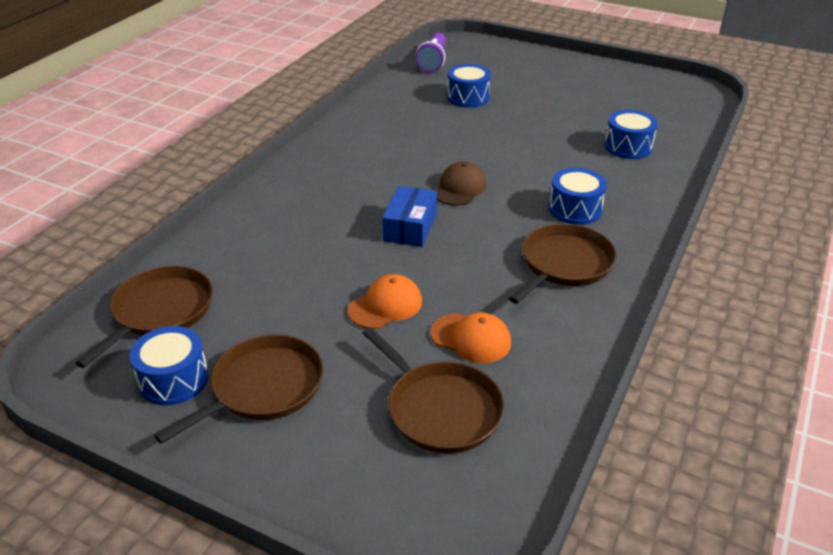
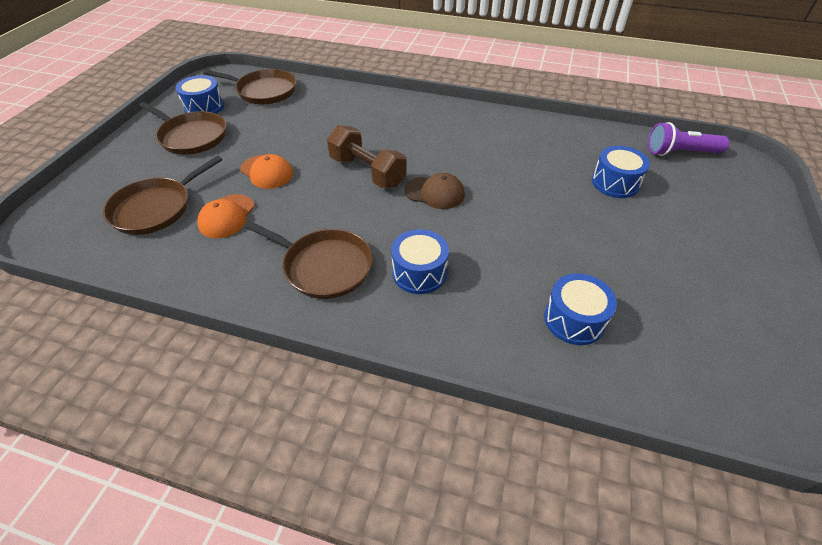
camera: 80 degrees right, 10 degrees up
blue box [382,186,437,247] -> brown dumbbell [327,125,407,188]

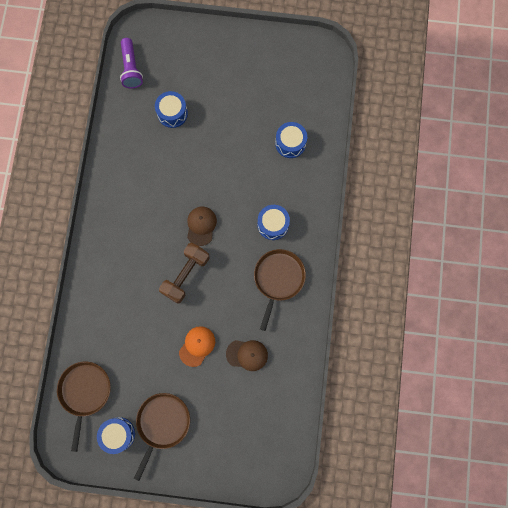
camera: 100 degrees left, 30 degrees up
brown pan [103,155,223,235] -> none
orange cap [197,194,255,238] -> brown cap [226,340,268,371]

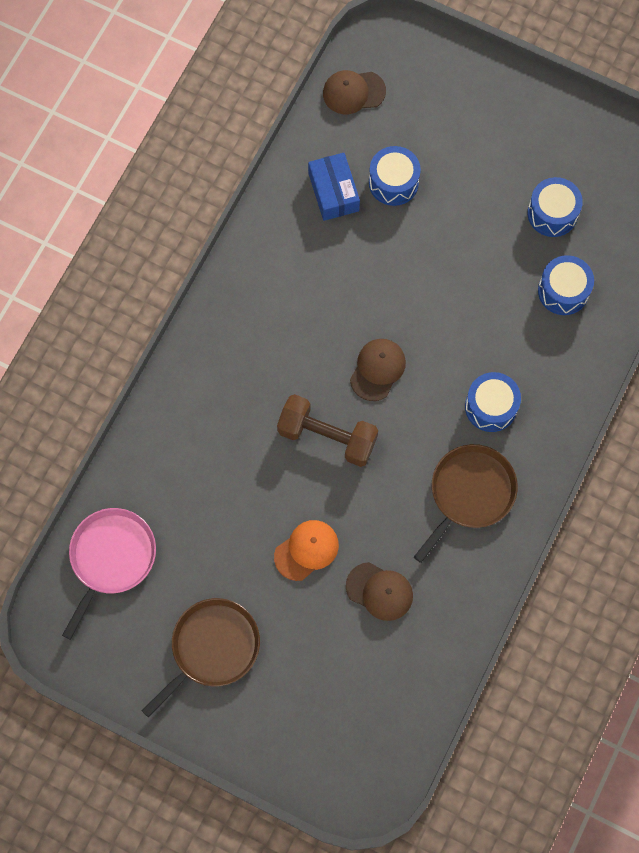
camera: 20 degrees right, 5 degrees down
brown pan [57,362,111,452] -> pink pan [62,508,156,640]
blue drum [97,417,135,454] -> blue drum moved to [527,177,583,237]
purple flashlight [120,38,143,89] -> brown cap [323,70,386,114]
brown dumbbell [159,242,210,304] -> brown dumbbell turned 60 degrees clockwise [277,394,378,467]
none -> blue box [308,153,360,221]

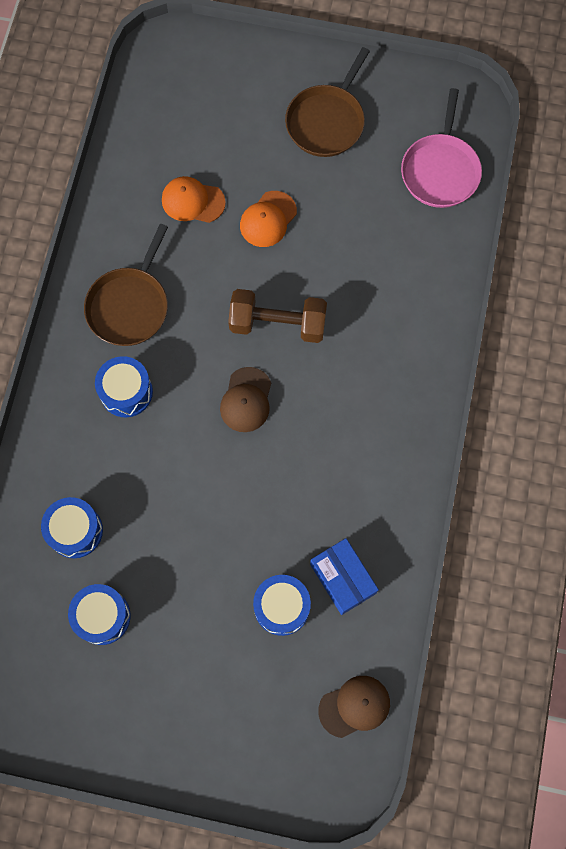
camera: 165 degrees right, 0 degrees up
brown cap [346,562,413,621] -> orange cap [162,176,226,223]

